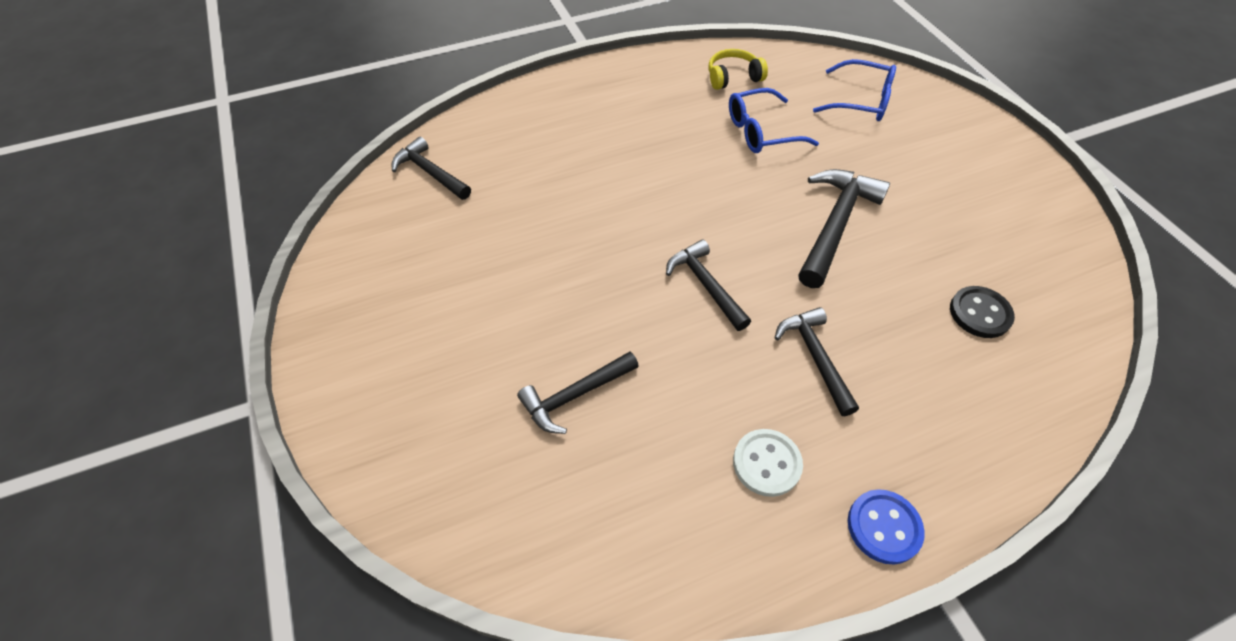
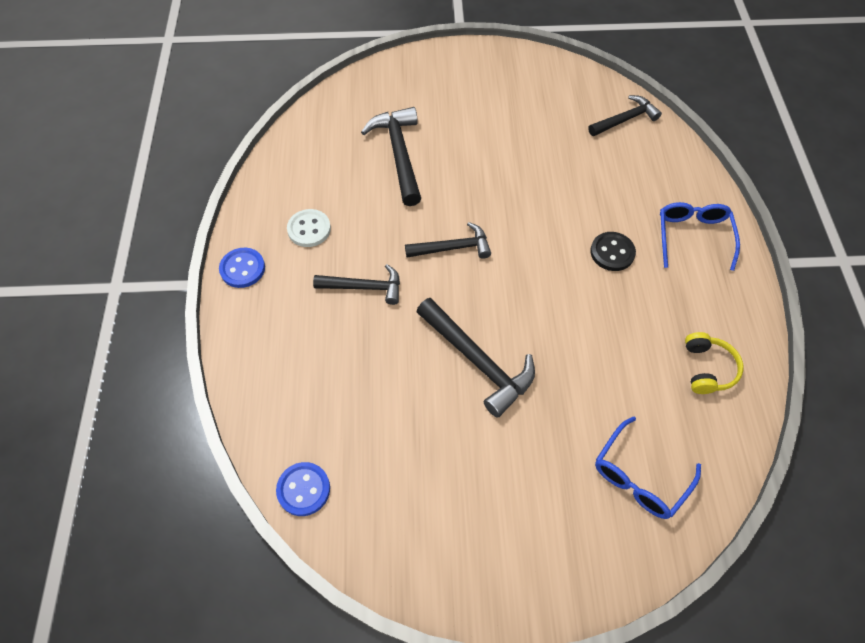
camera: 110 degrees right, 5 degrees up
black hammer [517,351,639,434] -> black hammer [361,107,421,206], size x1.52
blue glasses [729,88,819,153] -> blue glasses moved to [660,202,740,271]
black button [950,286,1015,338] -> black button moved to [590,232,636,271]
none -> blue button [276,462,330,516]

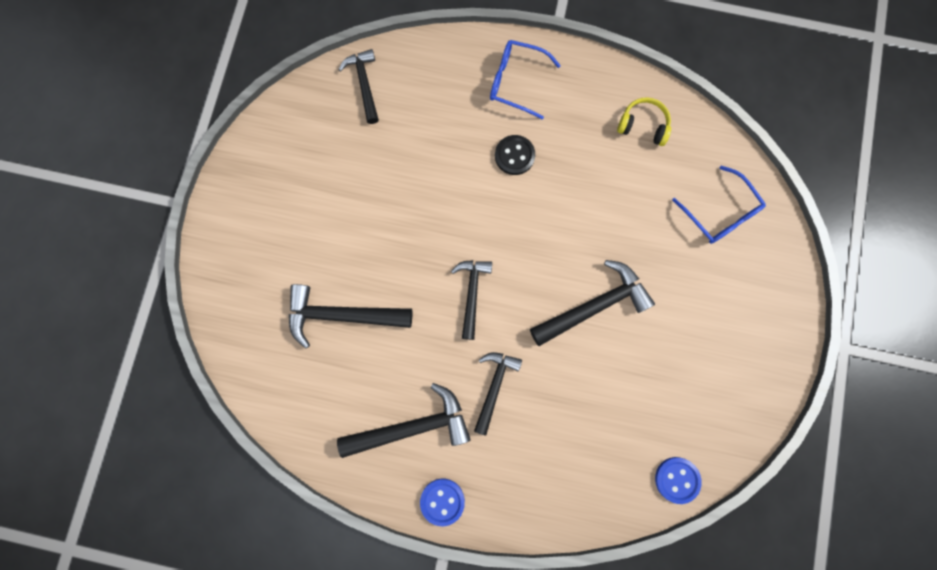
camera: 75 degrees left, 20 degrees up
white button [287,209,331,247] -> black hammer [337,383,471,458]

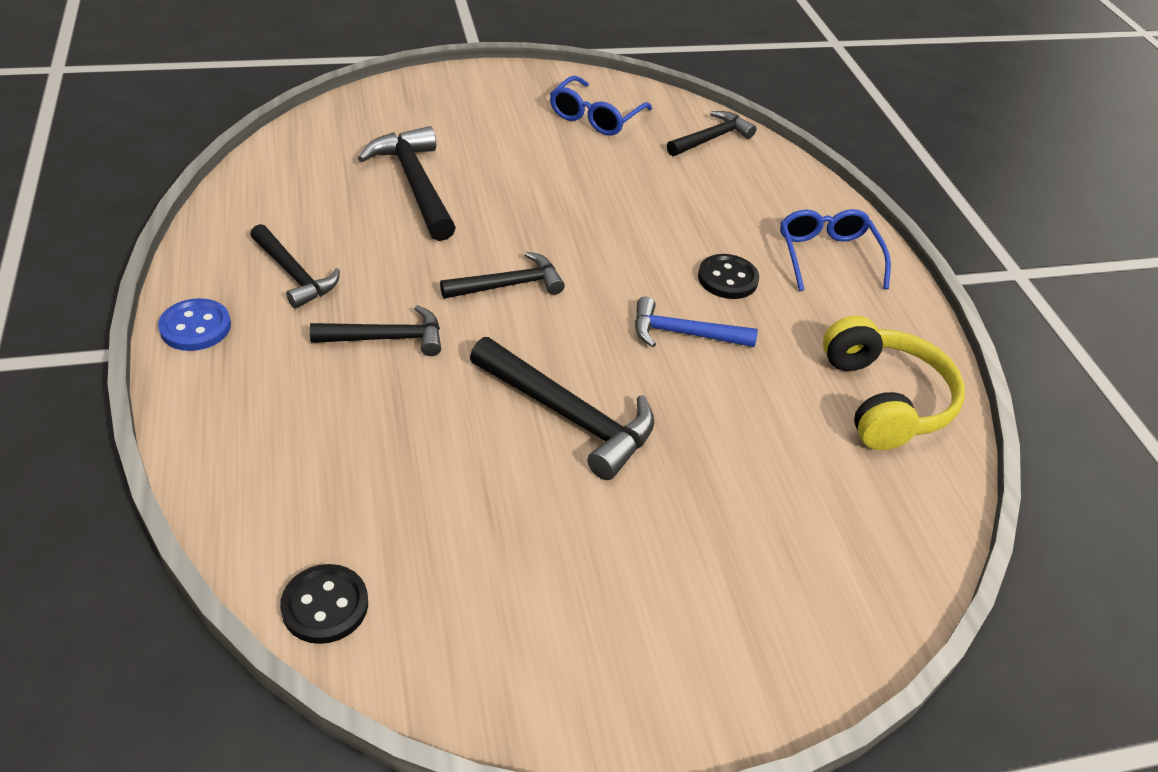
camera: 60 degrees right, 35 degrees down
black hammer [337,383,471,458] -> black hammer [250,224,340,308], size x0.66
yellow headphones [617,97,671,146] -> yellow headphones [823,316,965,450], size x1.67
blue button [655,457,702,504] -> black button [280,564,368,644]
blue glasses [672,166,766,244] -> blue glasses moved to [550,76,652,136]
none -> blue hammer [635,297,758,347]

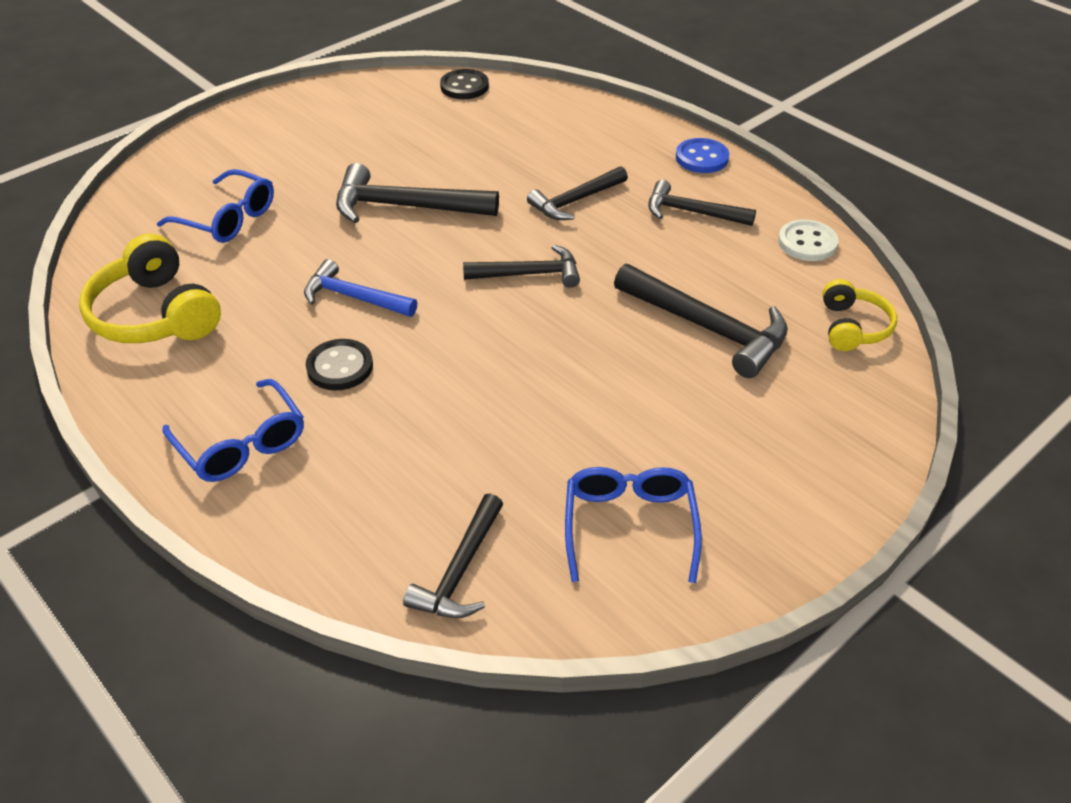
camera: 155 degrees right, 0 degrees up
black hammer [440,252,565,299] -> black hammer turned 135 degrees counterclockwise [463,245,580,288]
blue hammer [635,297,758,347] -> blue hammer turned 135 degrees counterclockwise [304,259,417,317]
none -> blue glasses [157,169,274,243]
none -> white button [778,220,839,261]
none -> yellow headphones [822,279,897,351]

